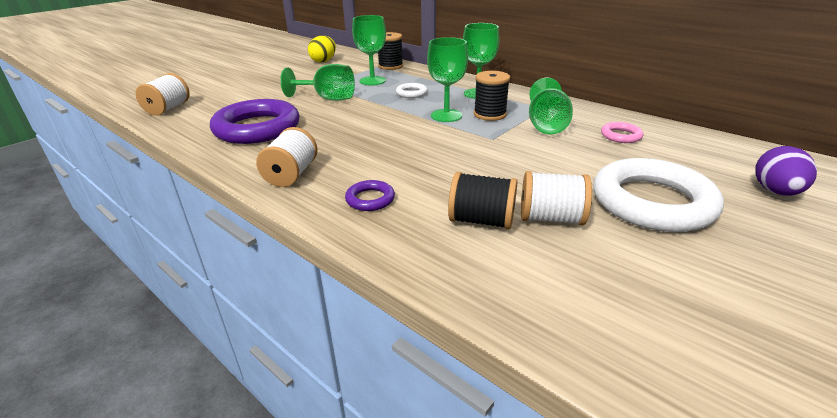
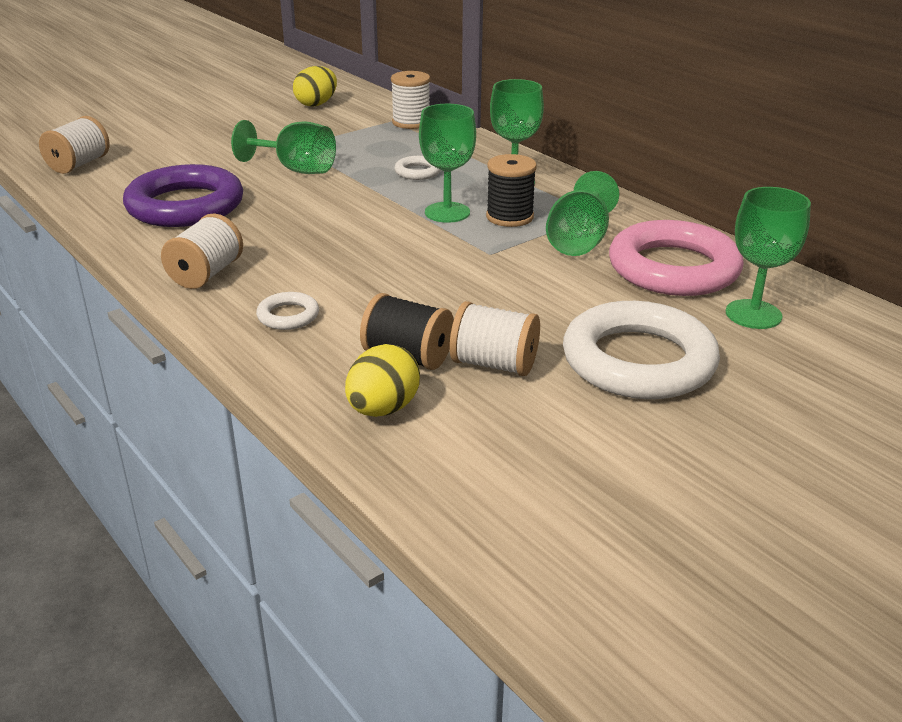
camera: 10 degrees right, 0 degrees up
purple ring [345,180,395,211] -> white ring [256,292,319,330]
green goblet [352,15,386,85] -> green goblet moved to [726,187,811,329]
black spool [378,32,403,70] -> white spool [391,71,430,129]
pink ring [601,122,643,143] -> pink ring [609,220,744,296], size x2.30
purple egg [755,146,817,196] -> none
none -> yellow egg [345,344,420,417]

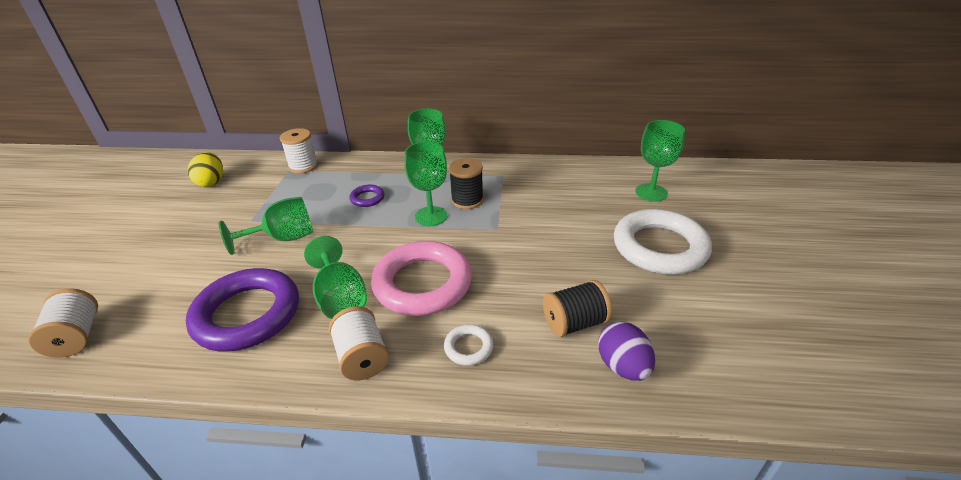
camera: 45 degrees left, 5 degrees up
yellow egg [345,344,420,417] -> purple egg [598,321,655,381]
white ring [394,156,441,180] -> purple ring [349,185,385,207]
white spool [450,301,540,376] -> none
green goblet [546,171,619,256] -> green goblet moved to [304,236,367,319]
pink ring [609,220,744,296] -> pink ring moved to [371,241,472,316]

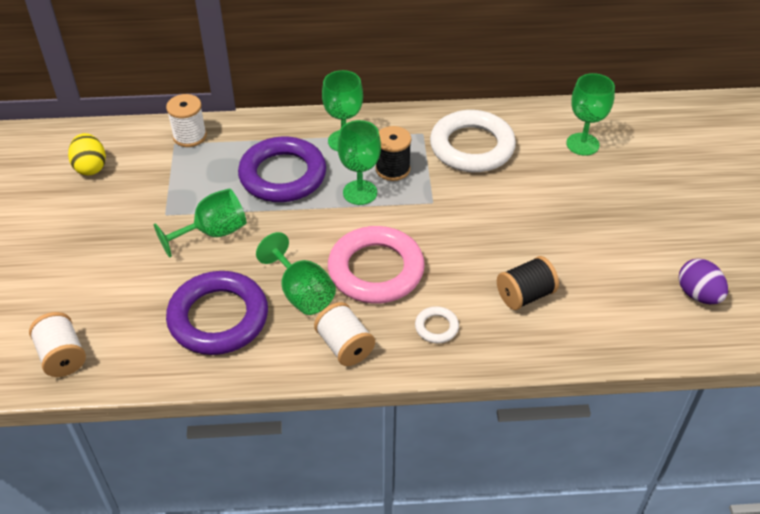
camera: 10 degrees left, 10 degrees up
purple ring [349,185,385,207] -> purple ring [238,136,326,202], size x2.30
purple egg [598,321,655,381] -> purple egg moved to [679,258,728,304]
white ring [614,209,712,275] -> white ring moved to [430,110,516,172]

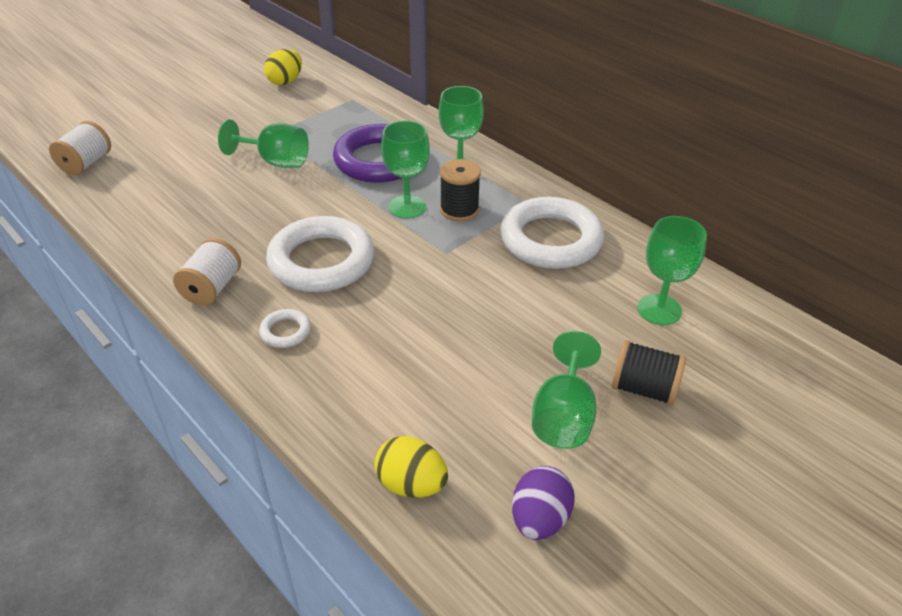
camera: 50 degrees right, 5 degrees down
white spool [166,94,207,147] -> none
purple ring [166,271,268,355] -> none
green goblet [256,232,336,315] -> green goblet moved to [532,331,601,449]
pink ring [328,226,425,304] -> white ring [266,216,374,292]
black spool [497,256,559,310] -> black spool moved to [612,340,686,406]
none -> yellow egg [374,436,448,498]

